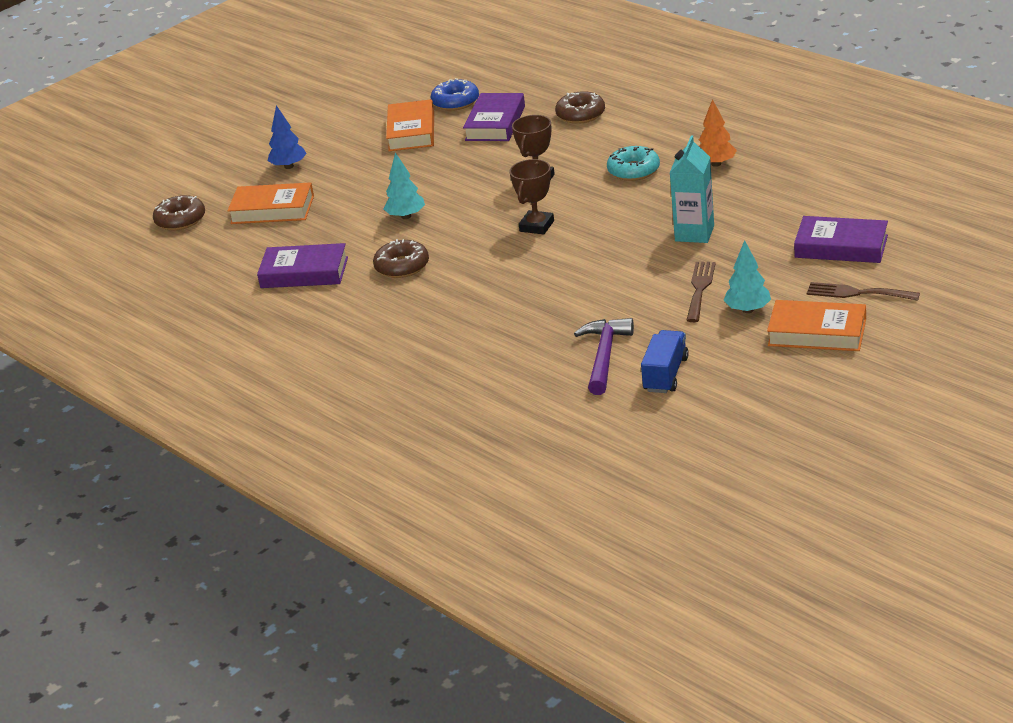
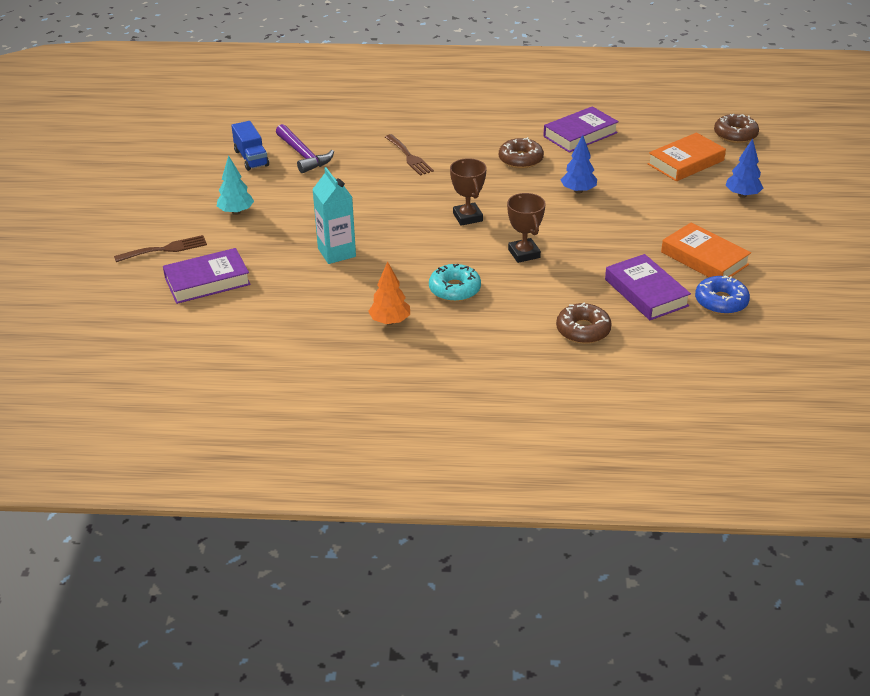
camera: 135 degrees right, 5 degrees up
turquoise tree [384,152,425,219] -> blue tree [561,135,597,194]
brown fork [686,262,716,322] -> brown fork moved to [385,134,434,176]
orange book [767,300,866,351] -> none

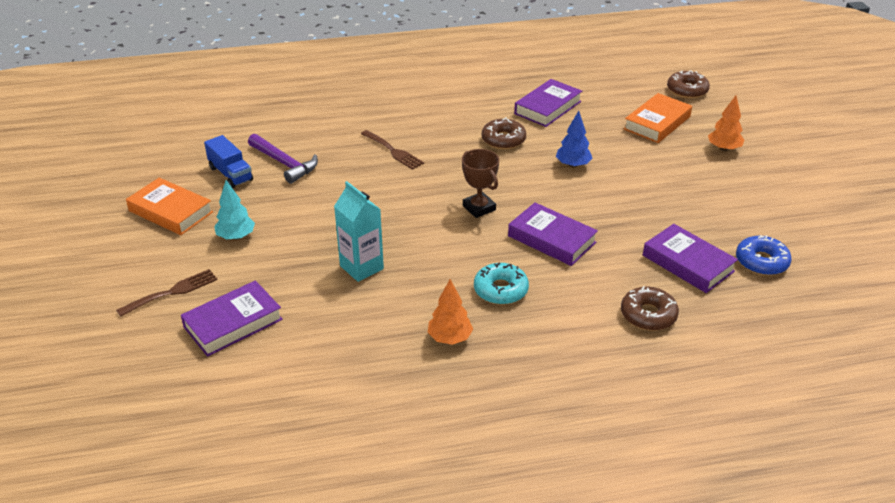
camera: 15 degrees left, 0 degrees up
brown trophy [507,193,546,263] -> purple book [508,202,598,266]
orange book [661,222,751,277] -> orange book moved to [126,178,213,235]
blue tree [726,139,763,198] -> orange tree [708,95,744,151]

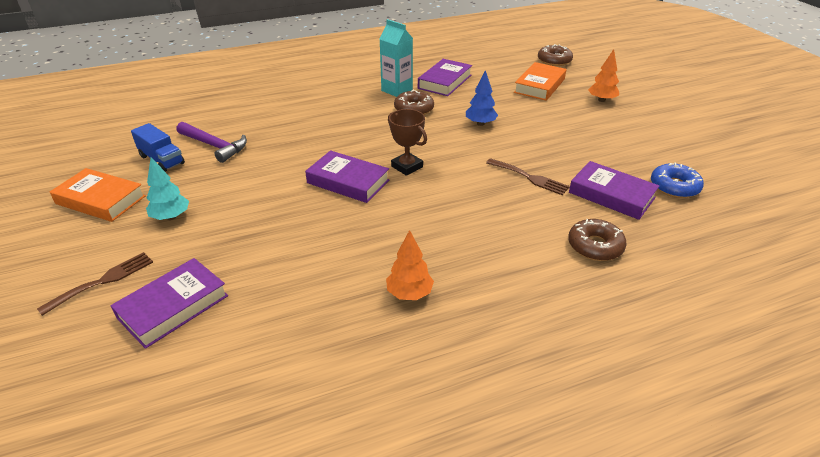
camera: 10 degrees left, 0 degrees up
turquoise carton [334,181,384,282] -> turquoise carton moved to [380,19,413,97]
brown fork [361,130,424,170] -> brown fork moved to [486,158,570,195]
turquoise donut [474,263,529,305] -> none
purple book [508,202,598,266] -> purple book moved to [305,150,389,203]

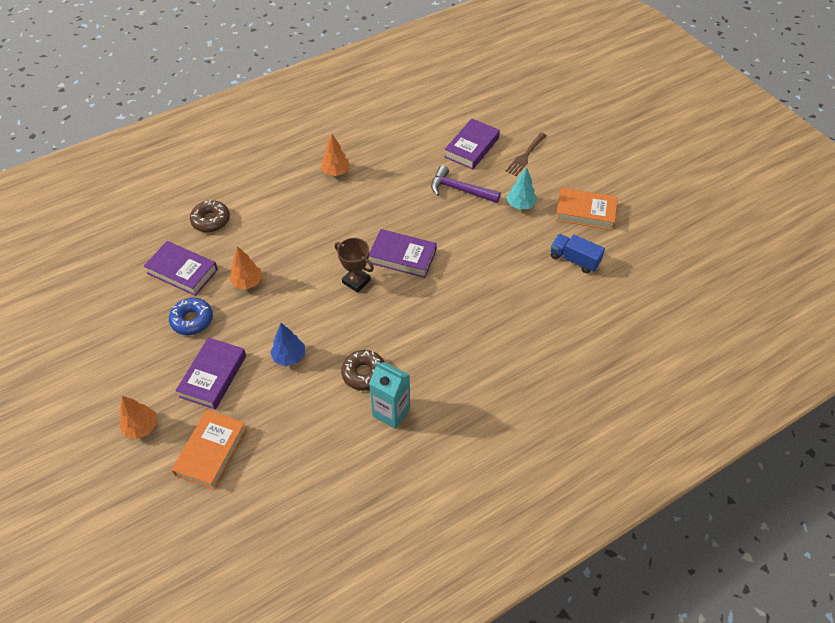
camera: 170 degrees right, 15 degrees up
purple hammer [177,122,247,163] -> purple hammer moved to [431,165,501,203]
purple book [418,59,472,96] -> purple book moved to [176,337,246,410]
brown fork [486,158,570,195] -> orange tree [229,246,262,289]
brown donut [538,44,573,66] -> none
blue donut [651,162,704,198] -> blue donut moved to [169,298,213,335]

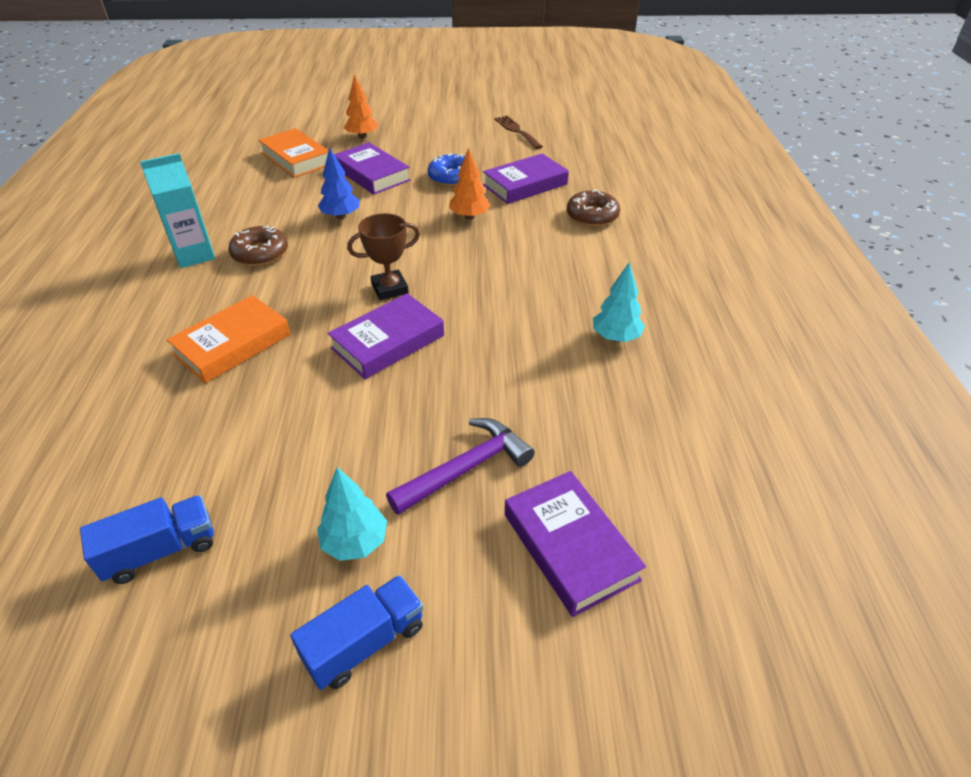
camera: 120 degrees right, 10 degrees down
orange tree [321,134,350,176] -> turquoise tree [593,262,645,342]
brown fork [506,133,547,176] -> brown fork moved to [494,116,543,149]
orange book [555,188,618,230] -> orange book moved to [166,295,290,383]
none -> blue truck [290,575,423,690]

